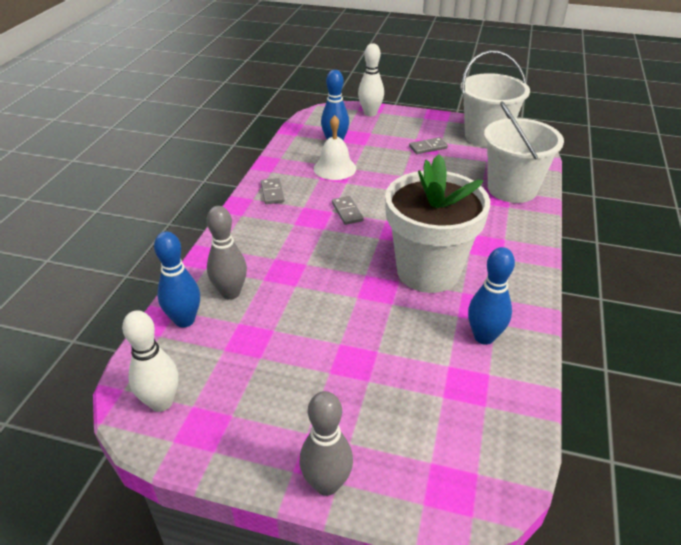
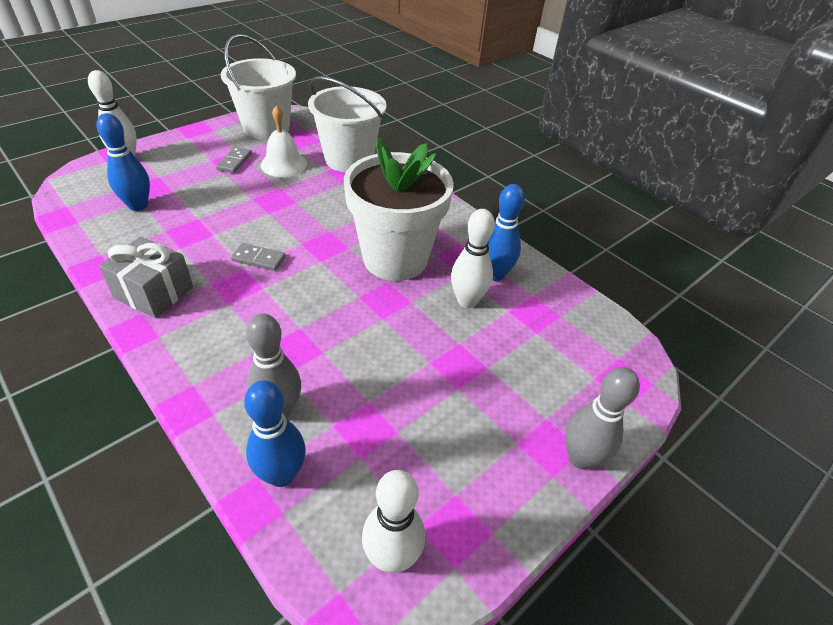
camera: 60 degrees left, 5 degrees up
grey domino [261,178,285,204] -> grey gift [99,237,193,318]
white bell [314,115,356,180] -> white bell moved to [261,105,307,177]
none -> white bowling pin [451,209,495,308]

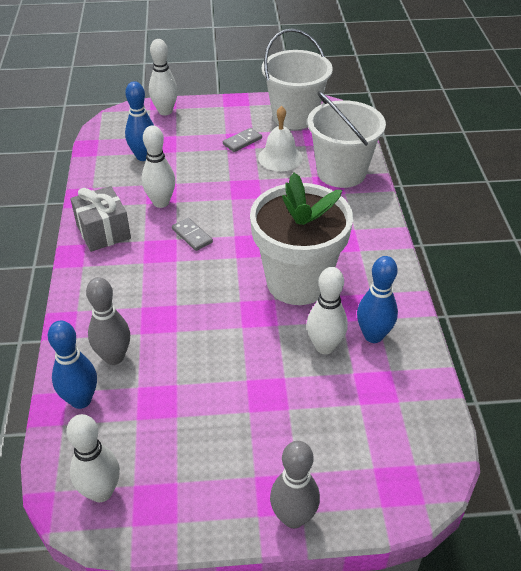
camera: 40 degrees right, 0 degrees up
none -> white bowling pin [142,125,175,208]

